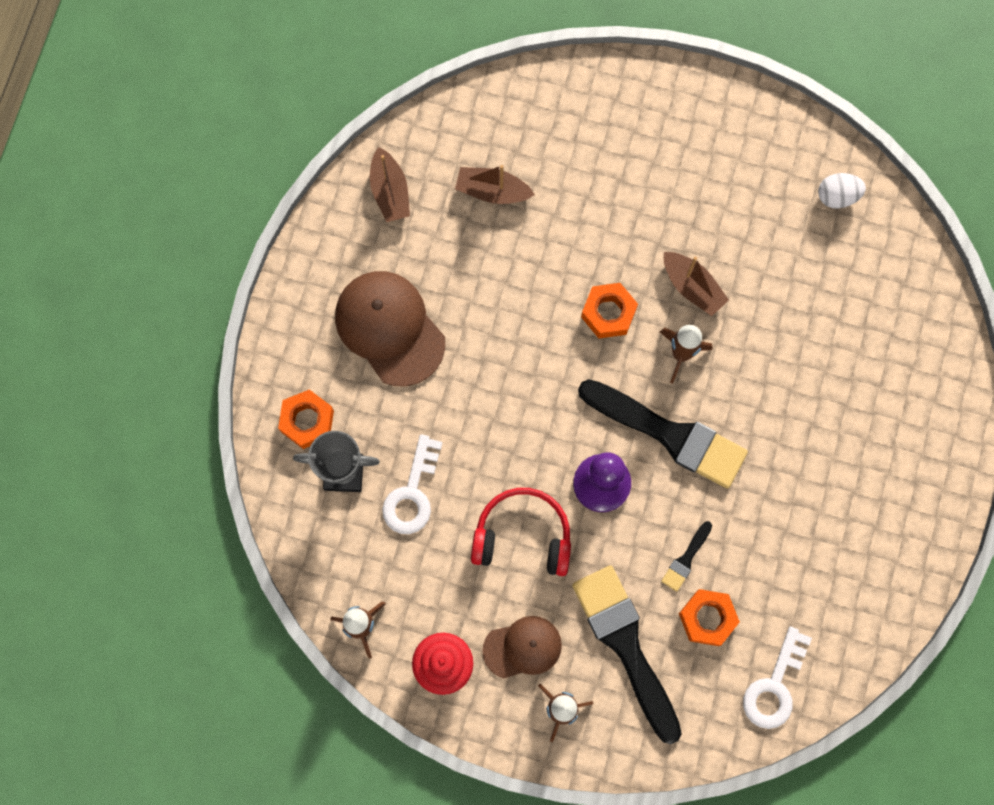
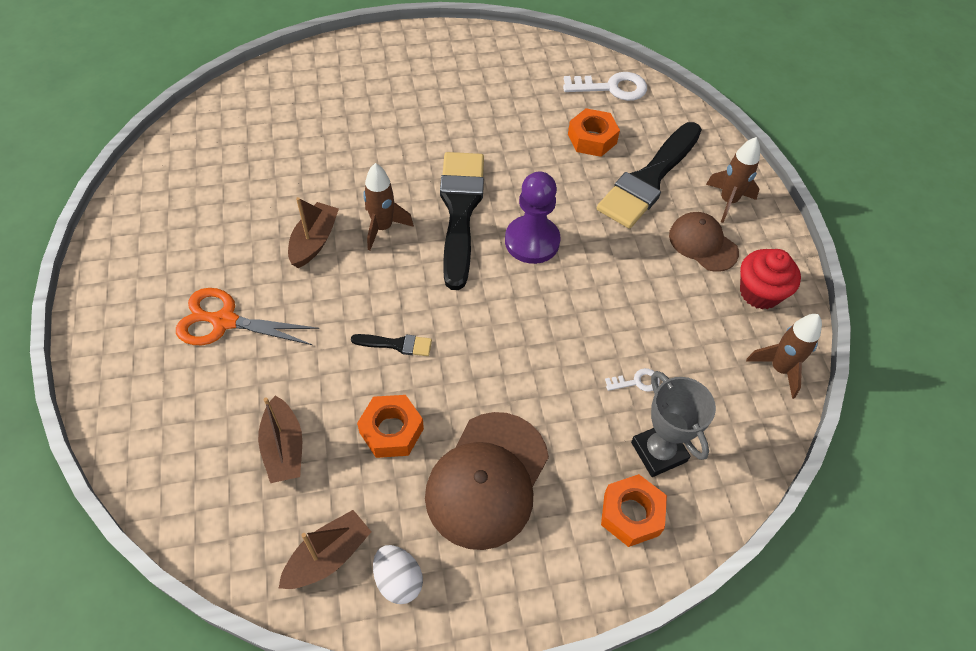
camera: 120 degrees left, 20 degrees down
white key [382,434,443,534] -> white key [605,368,660,392], size x0.51
red headphones [471,488,571,576] -> none
orange nut [581,283,638,338] -> orange nut moved to [357,395,424,458]
black brush [661,521,712,592] -> black brush moved to [351,334,432,356]
white egg [818,173,866,209] -> white egg moved to [373,545,423,604]
none -> orange scissors [176,288,319,345]

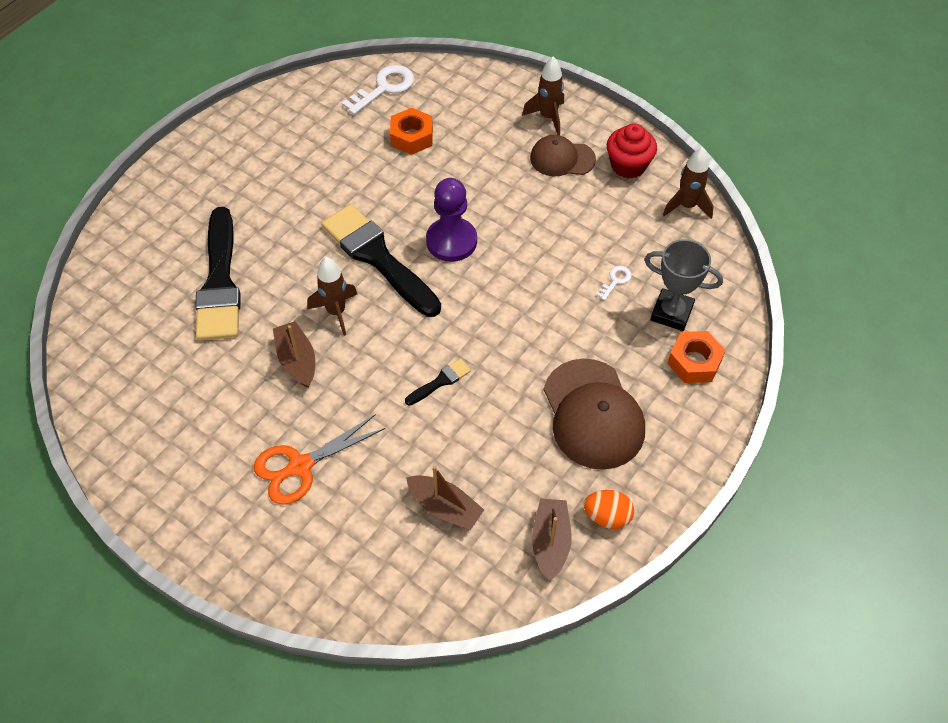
camera: 40 degrees left, 0 degrees up
orange nut [357,395,424,458] -> none
white egg [373,545,423,604] -> orange egg [584,490,634,529]
black brush [597,122,702,229] -> black brush moved to [195,207,241,341]

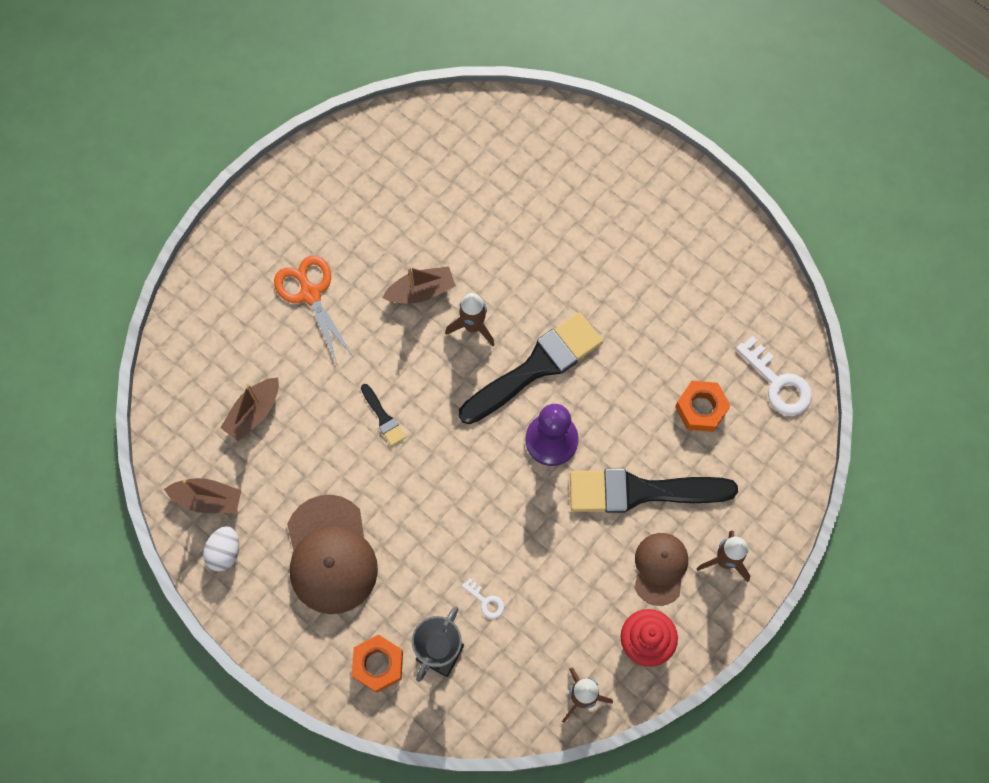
camera: 95 degrees right, 15 degrees up
black brush [195,207,241,341] -> black brush moved to [570,469,738,513]
brown cap [544,359,645,470] -> brown cap turned 90 degrees counterclockwise [287,495,378,614]
orange egg [584,490,634,529] -> white egg [203,526,239,571]

